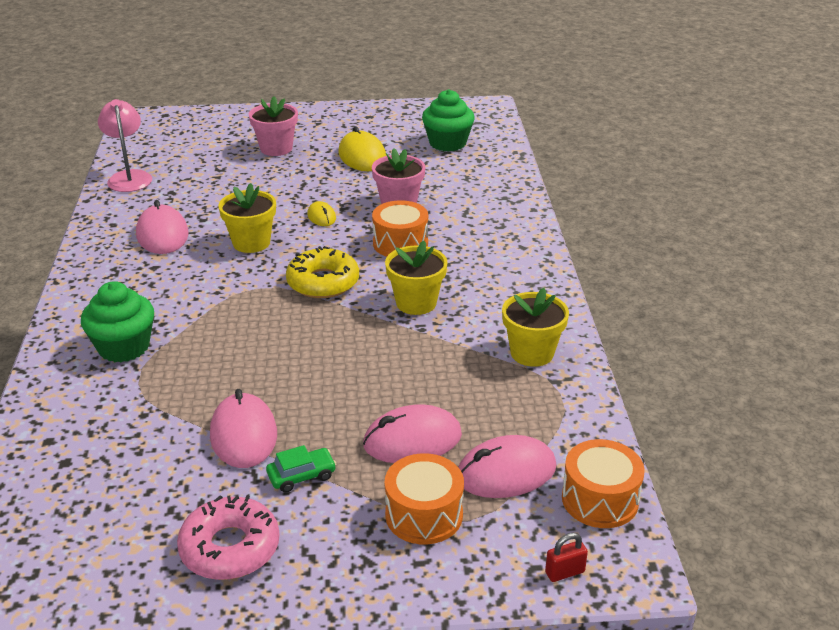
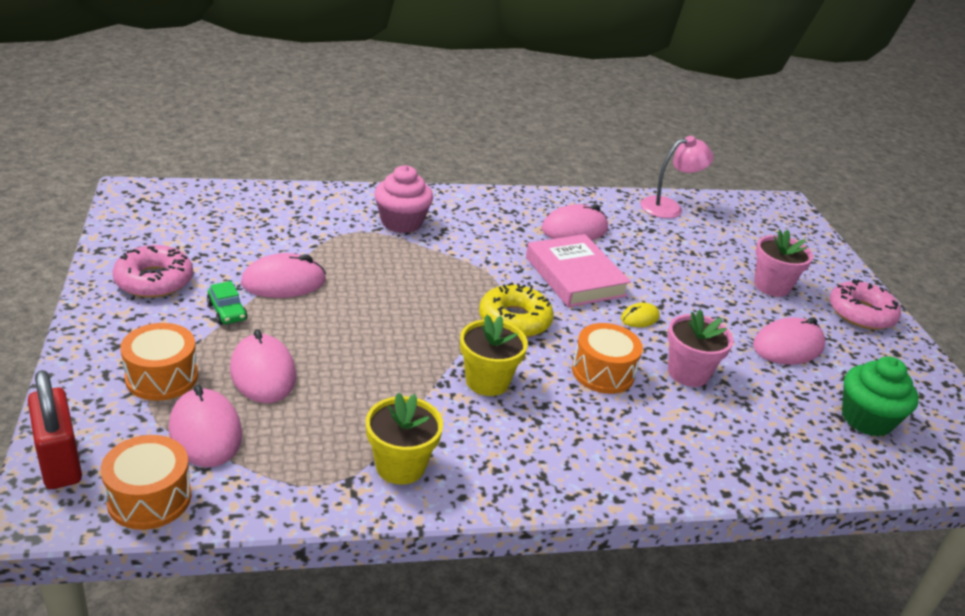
camera: 80 degrees right, 0 degrees up
green cupcake [81,281,154,362] -> pink cupcake [374,165,433,233]
yellow flower pot [218,183,276,253] -> pink book [526,234,631,307]
yellow mouse [338,126,386,171] -> pink mouse [753,317,825,365]
red padlock [545,533,588,582] -> red padlock [28,370,82,489], size x2.13
none -> pink donut [830,279,901,330]

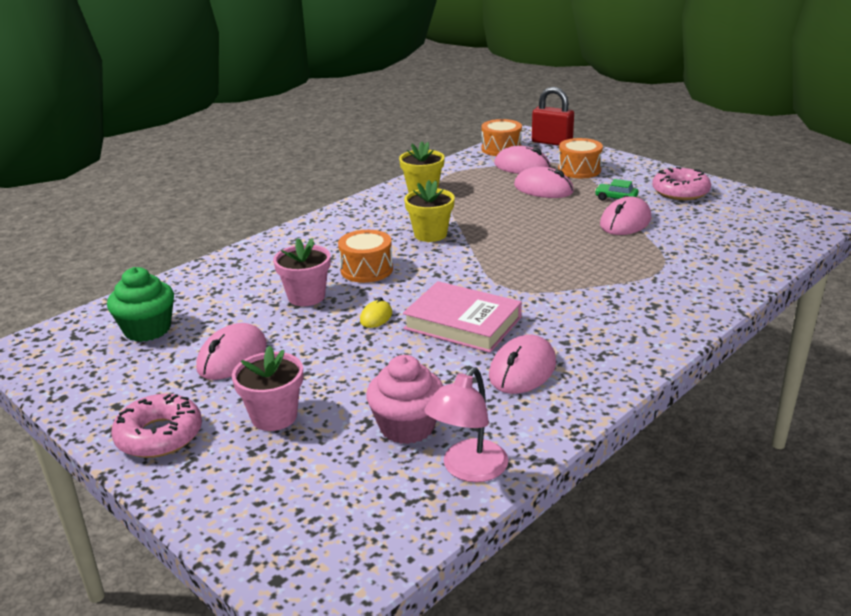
camera: 150 degrees right, 5 degrees down
pink cupcake [374,165,433,233] -> pink cupcake moved to [366,355,443,444]
yellow donut [479,282,554,338] -> none

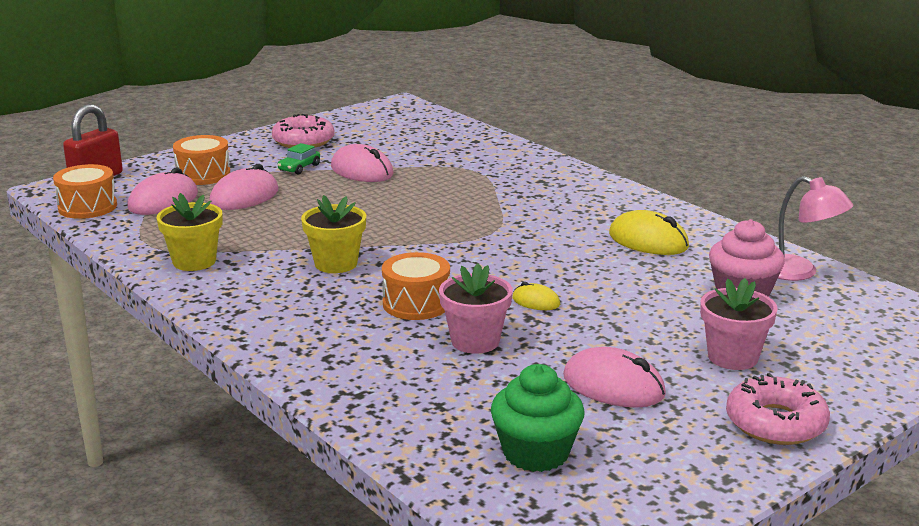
camera: 85 degrees left, 5 degrees down
pink book [403,281,522,353] -> none
pink mouse [489,335,556,394] -> yellow mouse [609,210,689,255]

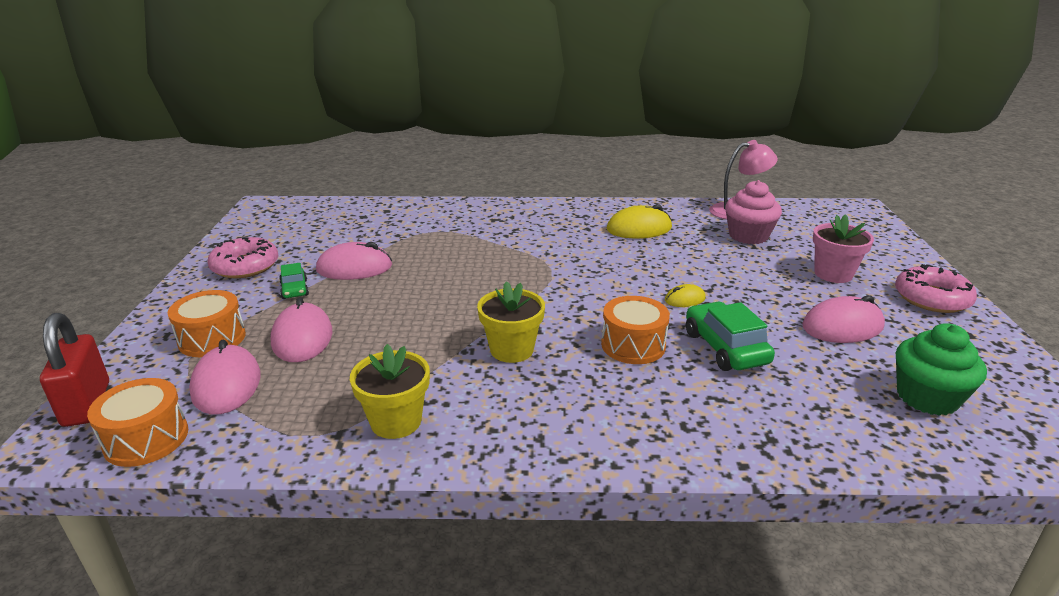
camera: 50 degrees left, 5 degrees up
pink flower pot [439,263,513,354] -> green car [686,302,775,371]

